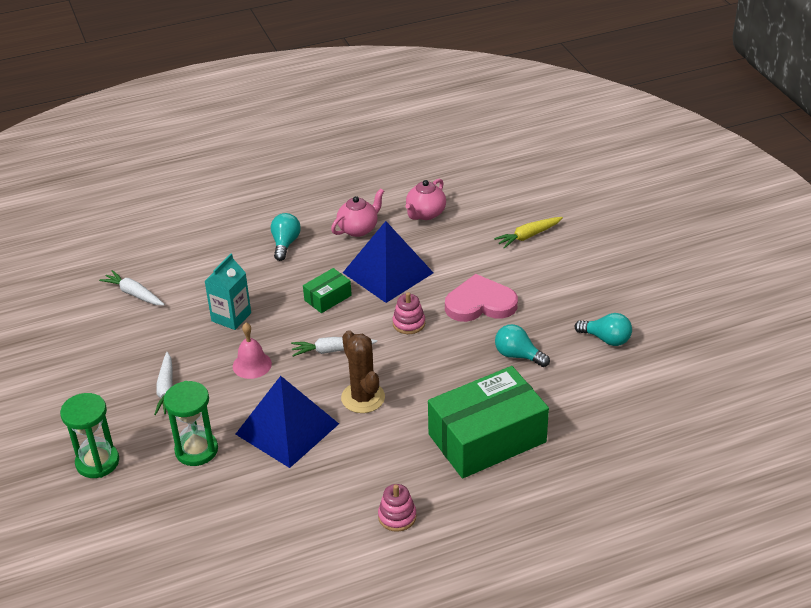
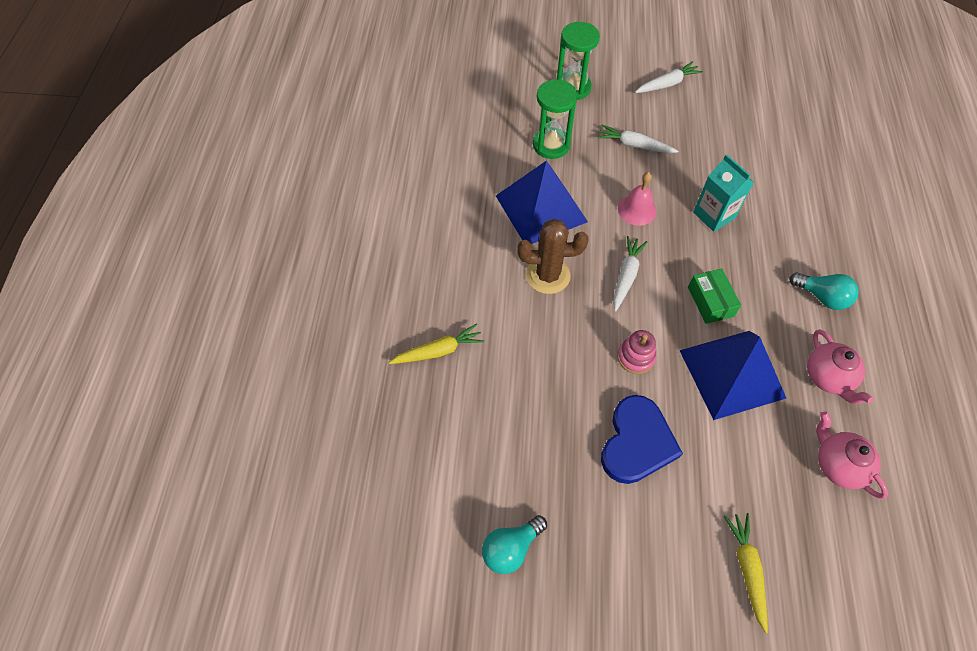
camera: 115 degrees right, 20 degrees up
white carrot [99,270,165,305] -> white carrot moved to [635,61,703,93]
pink stacking toy [378,484,417,532] -> none
green box [428,366,549,479] -> yellow carrot [389,323,484,364]
pink heart [445,274,518,322] -> blue heart [601,395,683,484]
turquoise light bulb [495,324,550,367] -> none

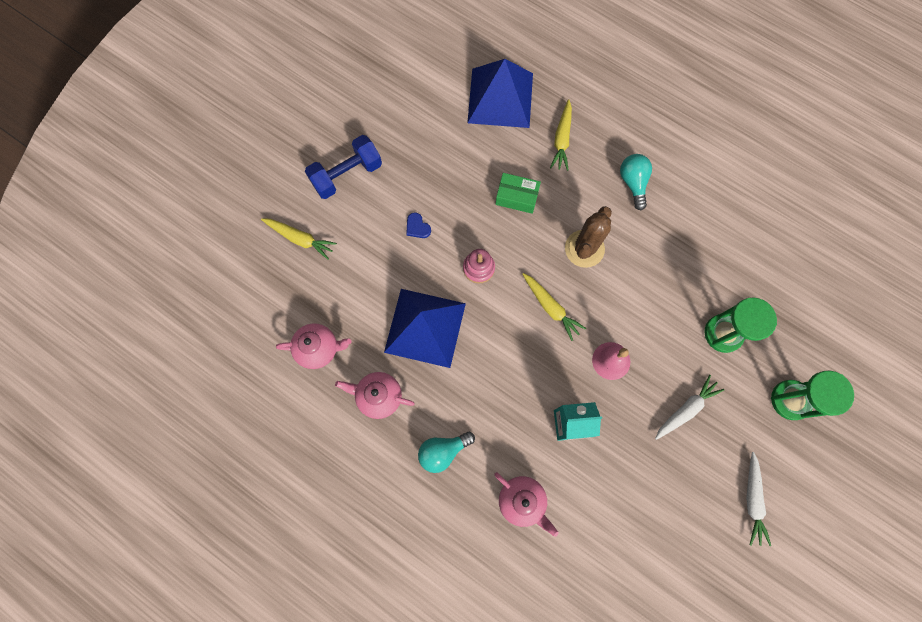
camera: 120 degrees right, 15 degrees up
turquoise light bulb [482,515,547,574] -> turquoise light bulb moved to [620,154,652,210]
blue pyramid [496,160,588,244] -> blue pyramid moved to [467,59,533,128]
blue heart [601,395,683,484] -> blue heart [406,212,431,238], size x0.41
white carrot [613,236,647,312] -> yellow carrot [522,273,586,341]
green box [688,268,741,324] -> green box moved to [495,173,541,214]
none -> blue dumbbell [305,135,382,199]
none -> pink teapot [494,472,559,537]

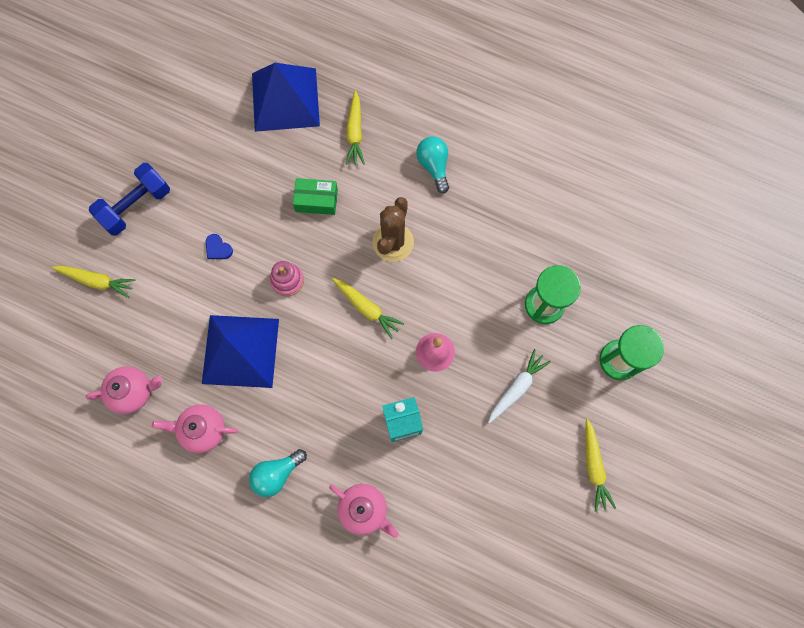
camera: 10 degrees left, 0 degrees up
white carrot [746,452,771,546] -> yellow carrot [586,419,616,512]

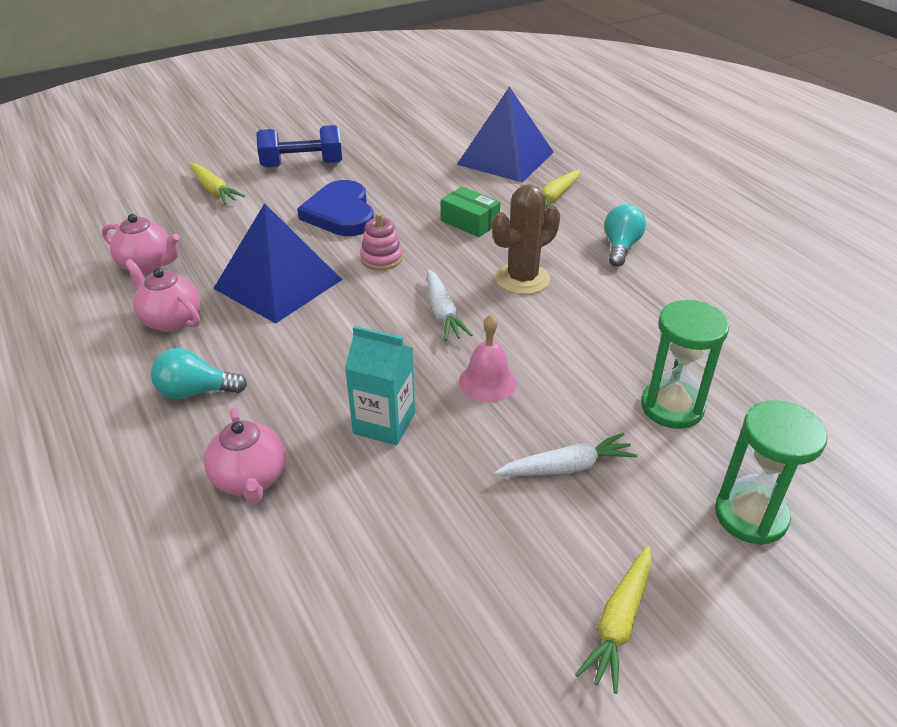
camera: 35 degrees right, 35 degrees down
blue heart [206,234,233,259] -> blue heart [297,180,374,236], size x2.45
yellow carrot [332,278,404,339] -> white carrot [427,269,473,341]

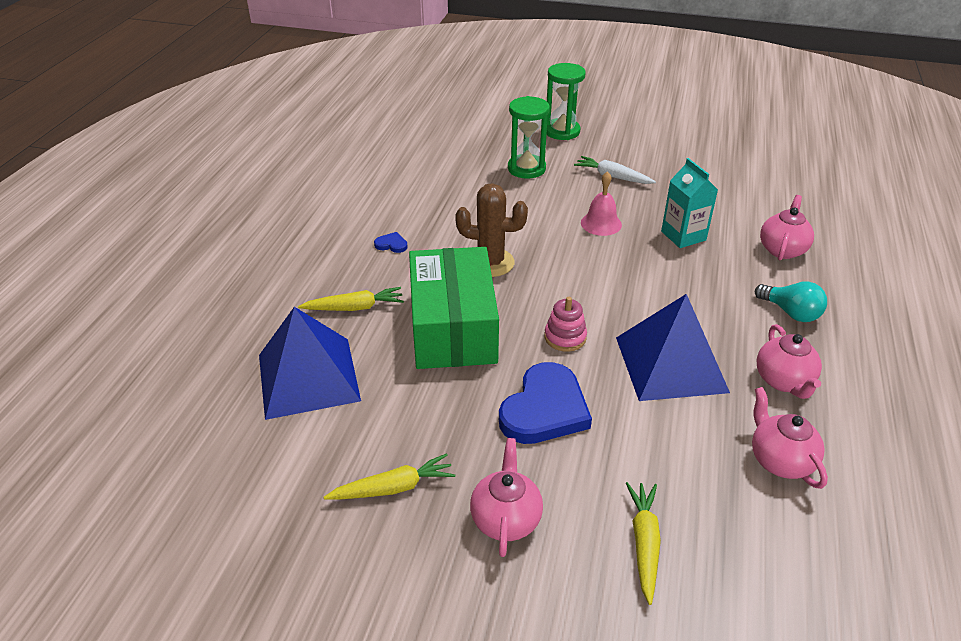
camera: 135 degrees left, 0 degrees up
blue dumbbell [256,125,342,168] -> pink teapot [470,438,543,557]
white carrot [427,269,473,341] -> none
green box [441,186,500,237] -> green box [409,247,499,369], size x2.20
yellow carrot [575,545,652,694] -> yellow carrot moved to [324,453,455,500]
turquoise light bulb [604,204,646,267] -> blue heart [374,232,408,253]

